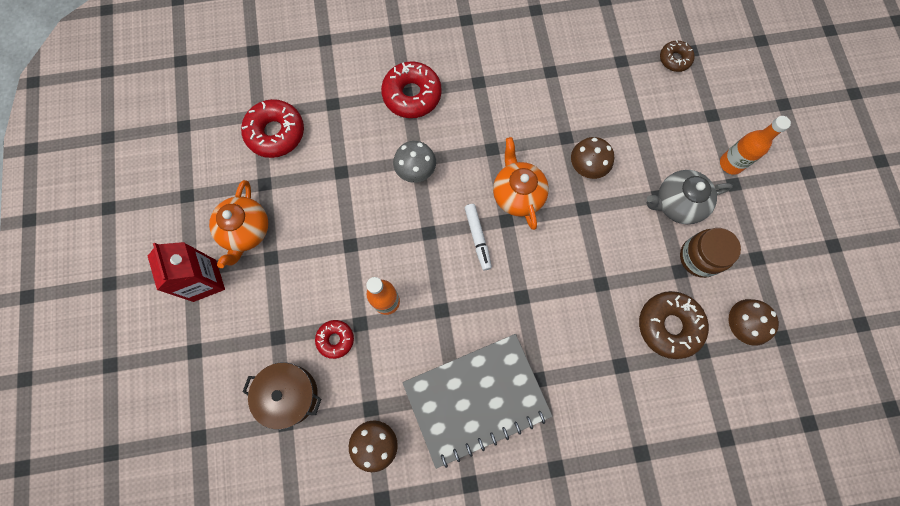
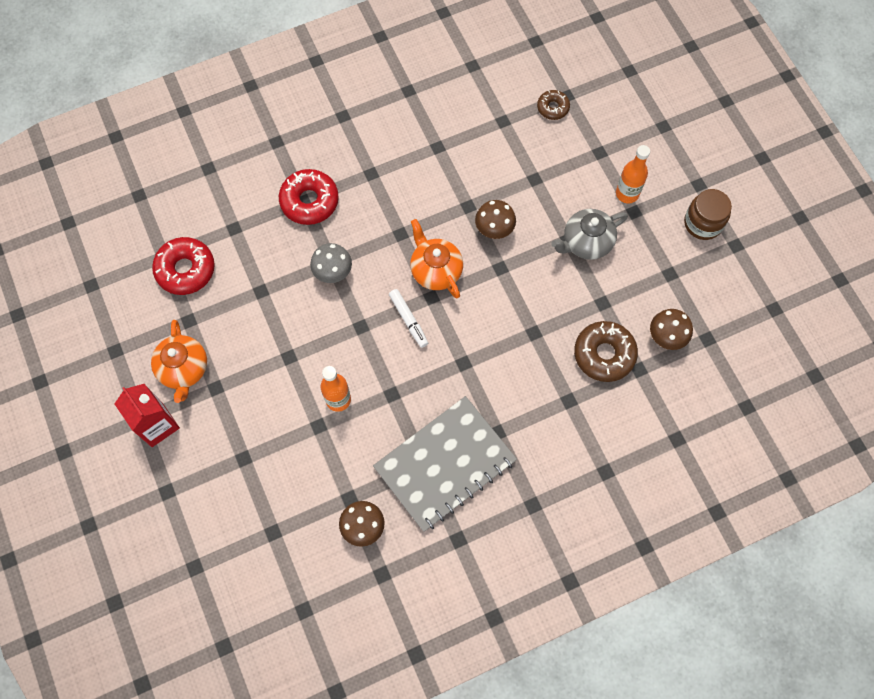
camera: 15 degrees left, 5 degrees down
brown pot [242,363,321,430] -> none
red donut [315,320,354,359] -> none
brown jar [680,228,741,278] -> brown jar moved to [684,189,732,240]

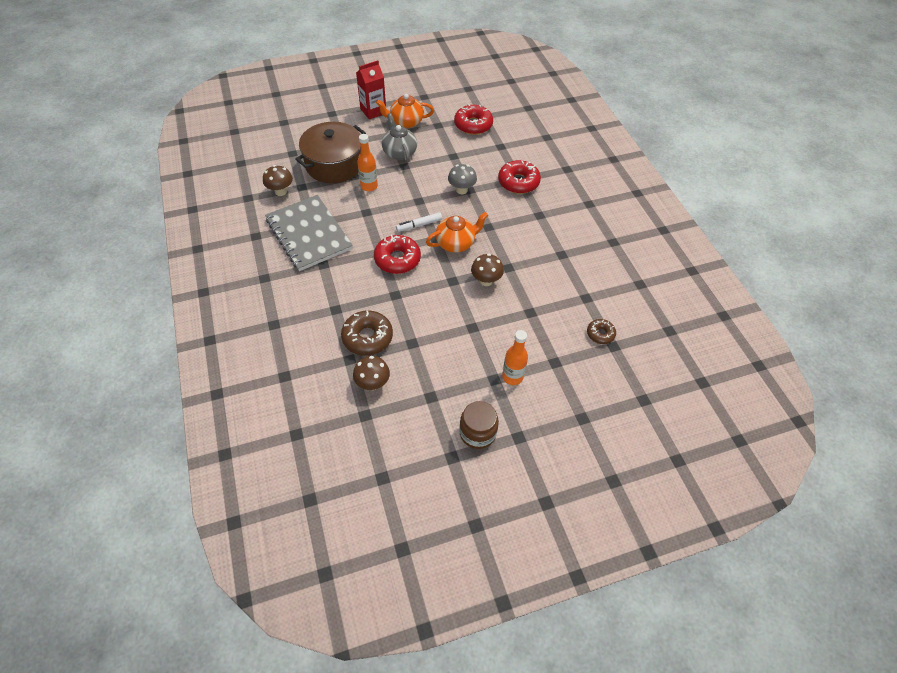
camera: 95 degrees right, 15 degrees down
grey teapot [551,209,628,260] -> grey teapot moved to [382,113,417,163]
none -> brown pot [295,122,366,183]
none -> red donut [374,235,421,274]

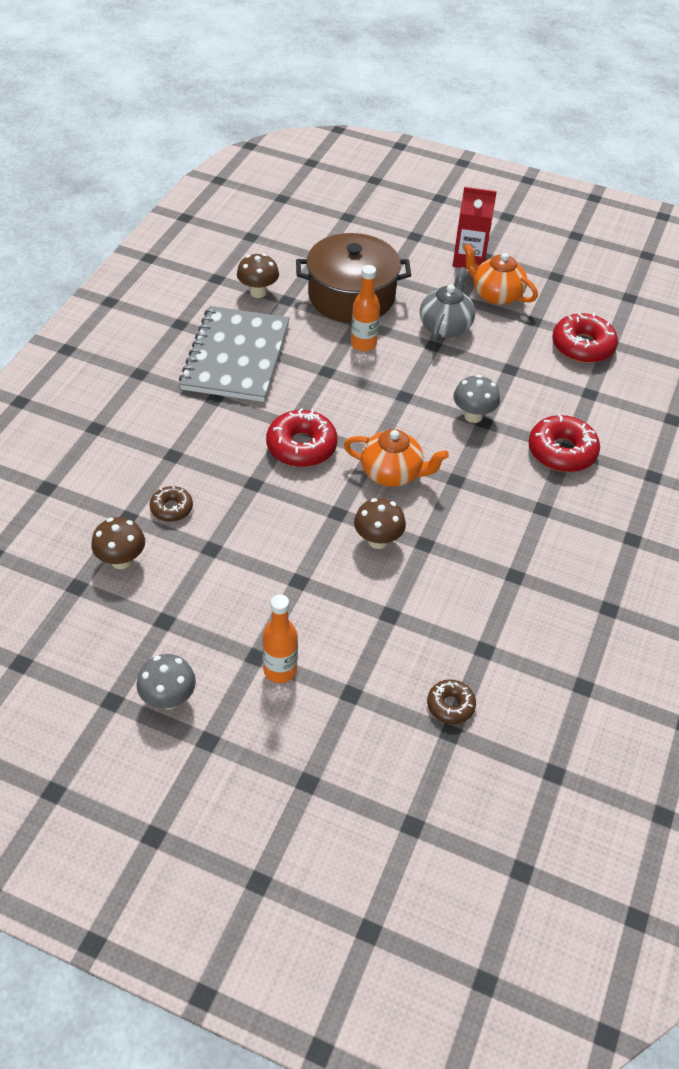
camera: 40 degrees right, 5 degrees down
brown donut [341,311,393,356] -> brown donut [150,486,193,522], size x0.57
white marker [396,212,442,232] -> none
brown jar [459,401,499,449] -> grey mushroom [137,654,196,709]

